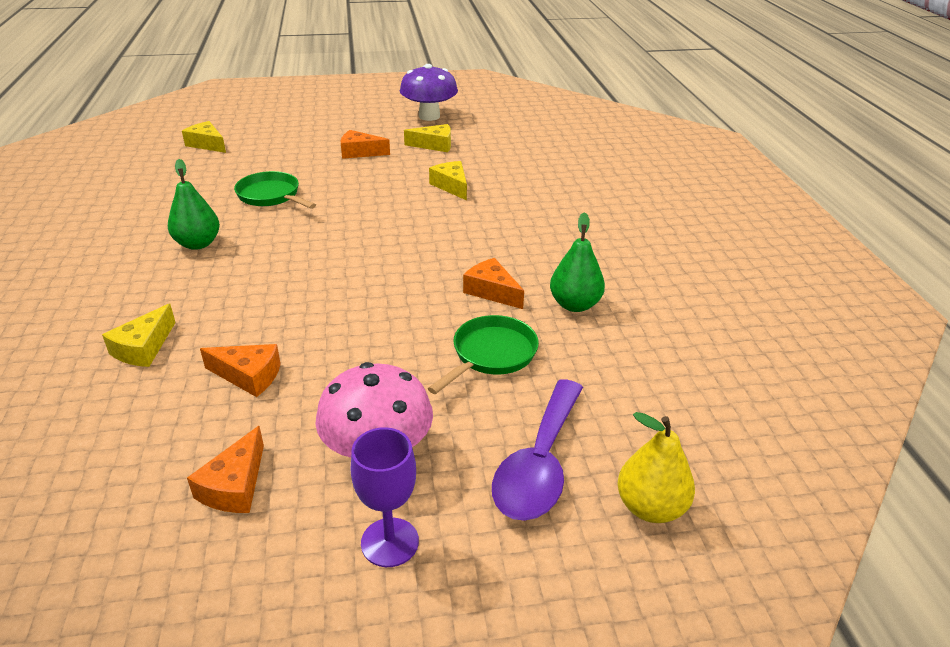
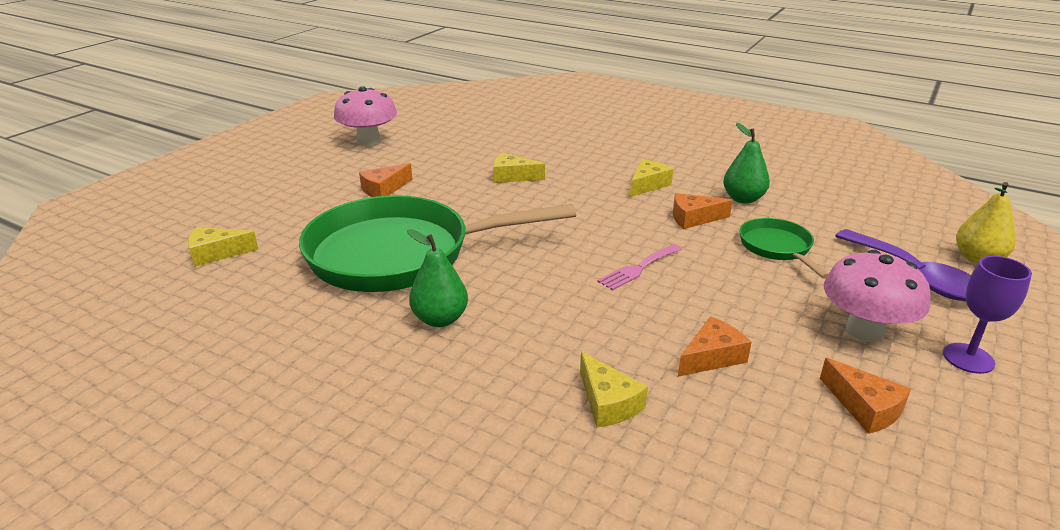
camera: 50 degrees left, 5 degrees down
green pan [234,171,316,209] -> green pan [299,195,576,292], size x2.20
purple mushroom [400,64,458,121] -> pink mushroom [334,86,397,146]
yellow cheese [404,124,451,152] -> yellow cheese moved to [630,159,673,197]
none -> pink fork [597,244,682,291]

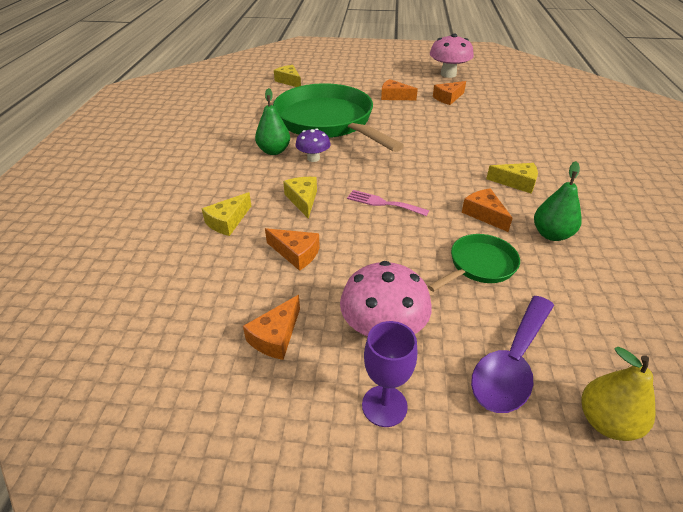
camera: 65 degrees right, 10 degrees up
yellow cheese [493,152,545,183] -> yellow cheese moved to [283,177,317,219]
none -> purple mushroom [295,129,331,162]
none -> orange cheese [433,81,466,105]

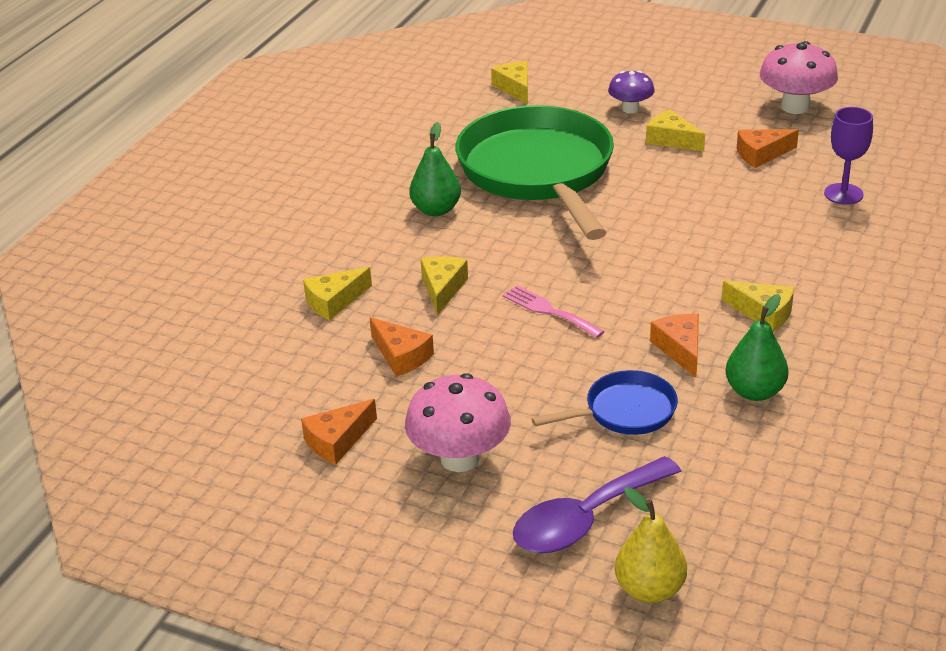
camera: 20 degrees right, 5 degrees down
purple mushroom [295,129,331,162] -> purple mushroom moved to [608,71,655,113]
purple goblet [362,321,417,427] -> purple goblet moved to [824,107,873,205]
orange cheese [381,79,418,100] -> yellow cheese [646,110,705,152]
green pan [428,234,520,292] -> blue pan [532,370,678,435]

